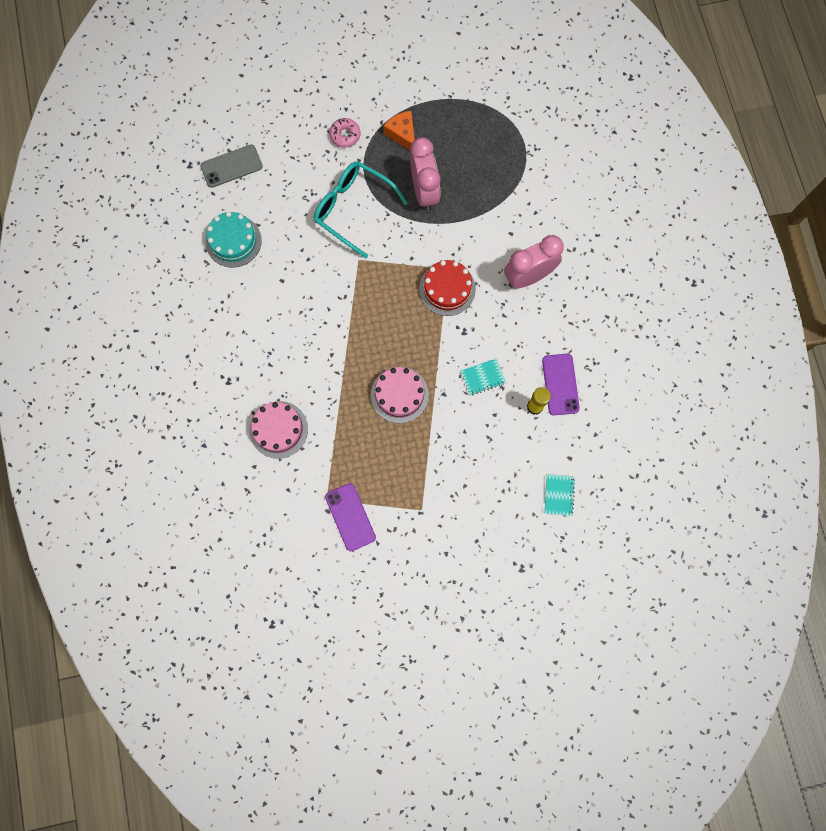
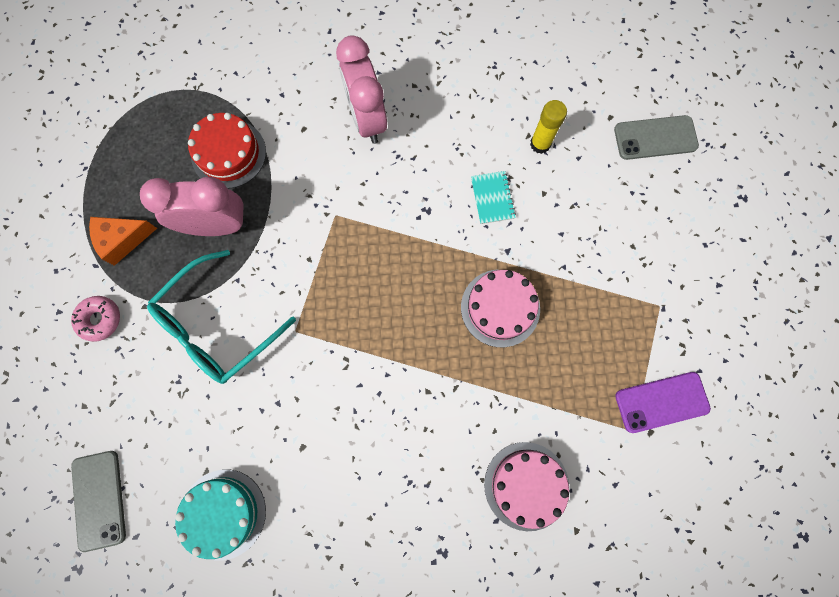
camera: 80 degrees left, 0 degrees up
red cake [419,260,476,316] -> red cake moved to [188,113,266,189]
purple phone [542,354,580,415] -> none
turquoise notebook [545,474,575,516] -> grey phone [614,115,699,160]

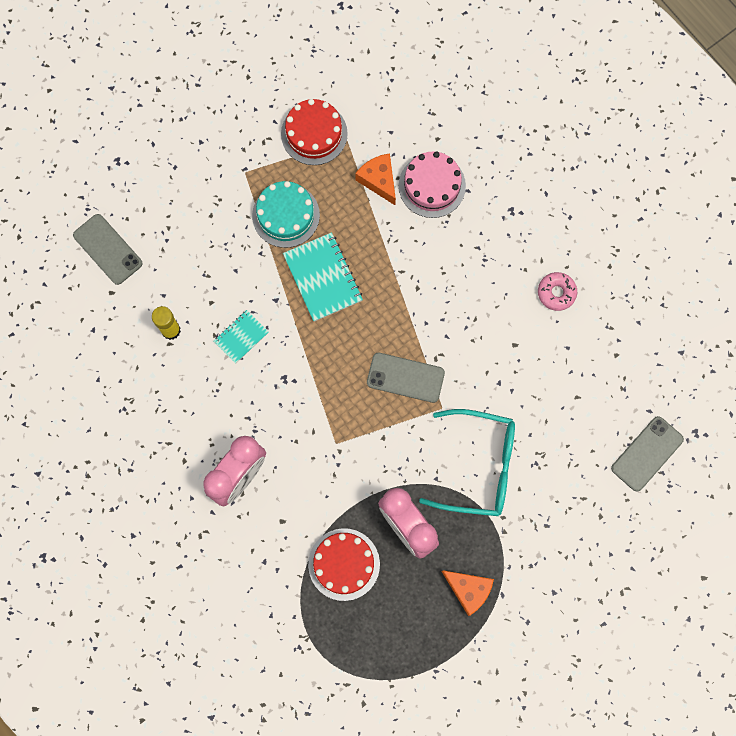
camera: 125 degrees left, 0 degrees up
pink donut [71,296,120,342] -> pink donut moved to [538,272,577,311]
turquoise cake [175,469,266,561] -> turquoise cake moved to [252,181,320,248]
pink cake [461,270,540,347] -> turquoise notebook [283,232,363,322]
purple phone [615,372,711,433] -> red cake [281,99,348,165]
none -> orange cheese [355,153,396,205]
none -> grey phone [367,353,445,403]

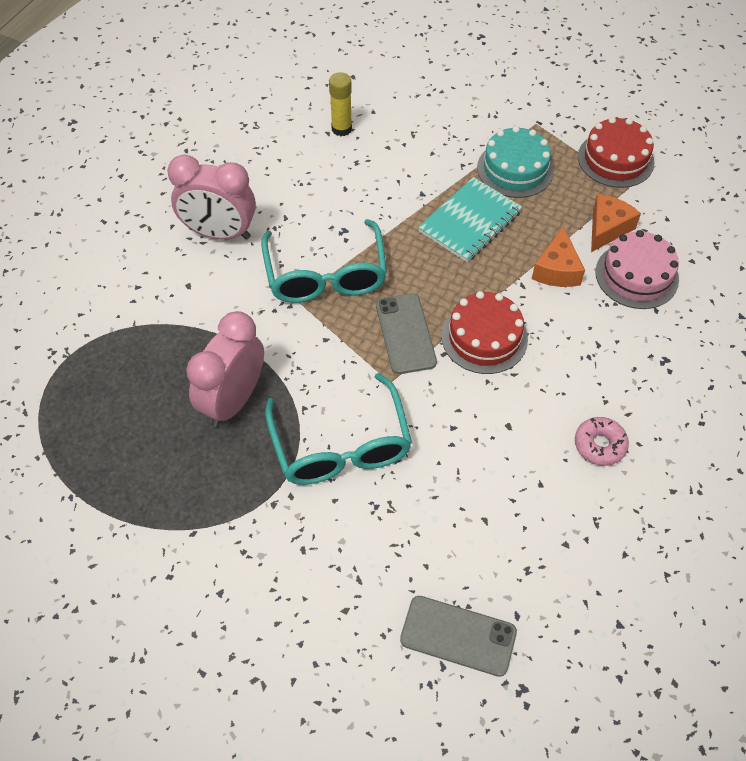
camera: 65 degrees right, 20 degrees down
grey phone [73,214,143,285] -> none
turquoise notebook [214,310,269,364] -> none
red cake [308,528,380,601] -> red cake moved to [442,291,528,374]
orange cheese [441,570,494,616] -> orange cheese moved to [532,226,585,287]
none -> turquoise glasses [261,219,387,303]

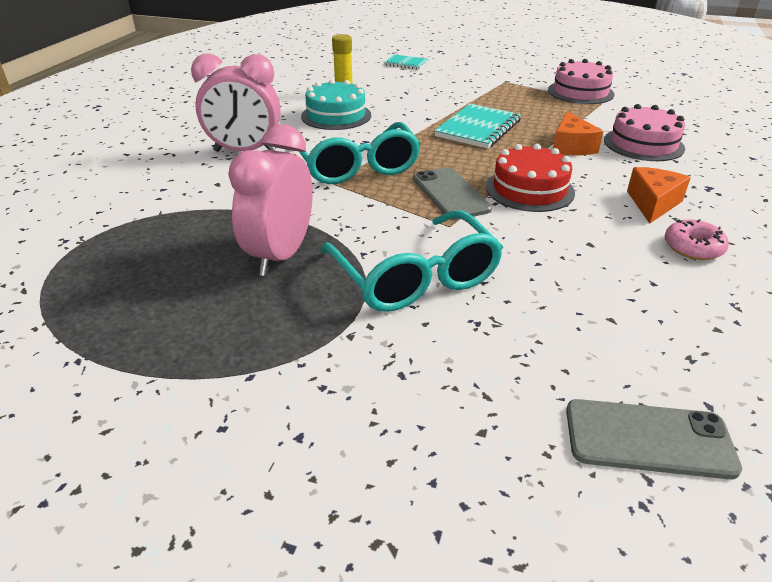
camera: 10 degrees left, 20 degrees down
turquoise cake [477,126,554,198] -> turquoise cake moved to [301,79,371,130]
red cake [578,117,655,188] -> pink cake [548,59,614,104]
orange cheese [591,194,641,252] -> orange cheese moved to [627,167,691,224]
none -> turquoise notebook [384,54,429,70]

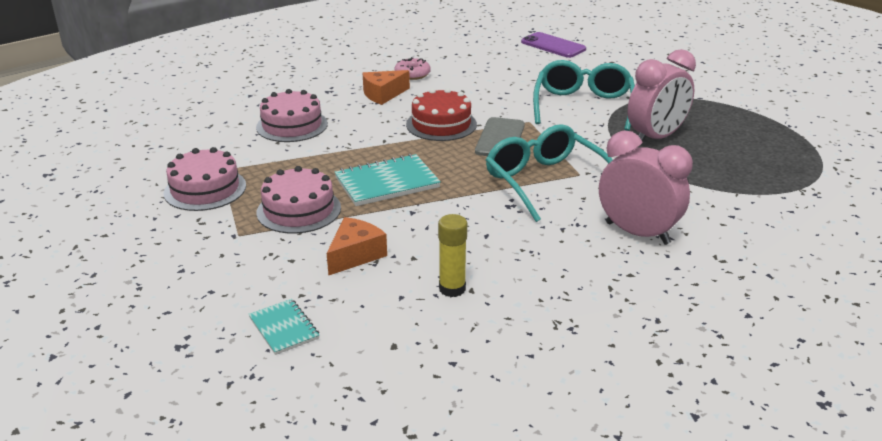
camera: 145 degrees left, 5 degrees down
turquoise glasses [299,122,421,184] -> turquoise glasses turned 45 degrees counterclockwise [486,124,612,222]
turquoise cake [301,79,371,130] -> none
orange cheese [553,111,603,155] -> orange cheese moved to [327,217,387,276]
grey phone [566,399,742,480] -> purple phone [521,32,586,58]
none -> pink cake [257,166,341,234]

